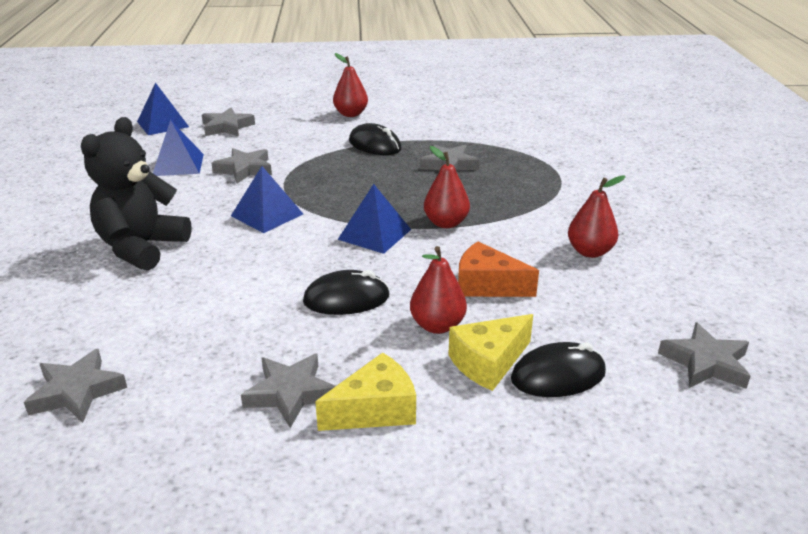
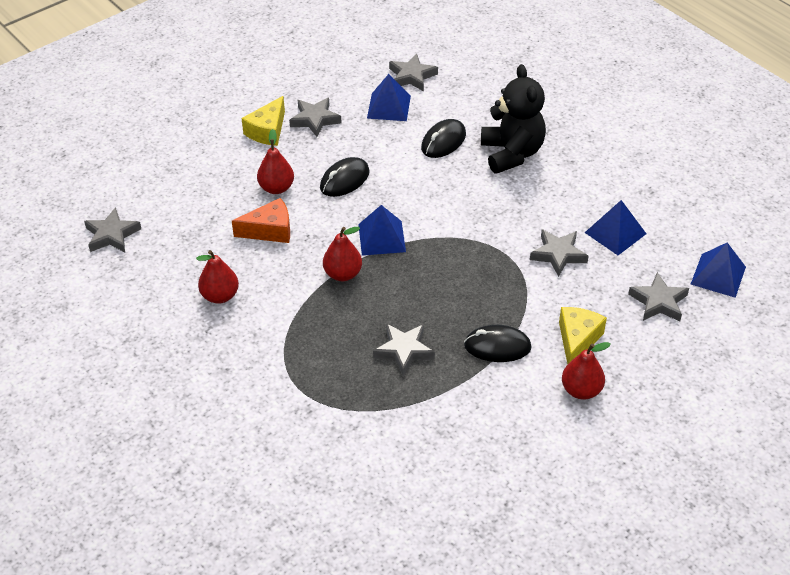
camera: 145 degrees right, 15 degrees up
blue pyramid [231,166,303,233] -> blue pyramid moved to [367,74,411,121]
yellow cheese [448,314,533,391] -> yellow cheese moved to [559,307,607,364]
black mouse [511,342,606,397] -> black mouse moved to [421,119,466,158]

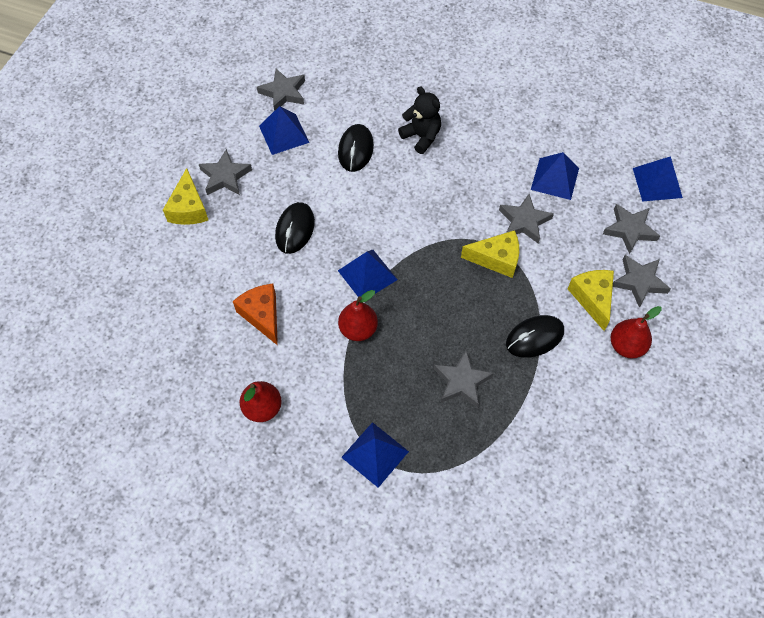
camera: 30 degrees left, 15 degrees up
grey star [84,207,141,252] -> grey star moved to [613,255,671,308]
orange cheese [232,198,290,243] -> orange cheese turned 75 degrees counterclockwise [233,284,278,345]
red pear [257,129,294,194] -> none
black teddy bear [481,64,546,174] -> black teddy bear [398,86,441,154], size x0.64
none -> blue pyramid [341,422,409,488]
none -> yellow cheese [461,230,519,278]

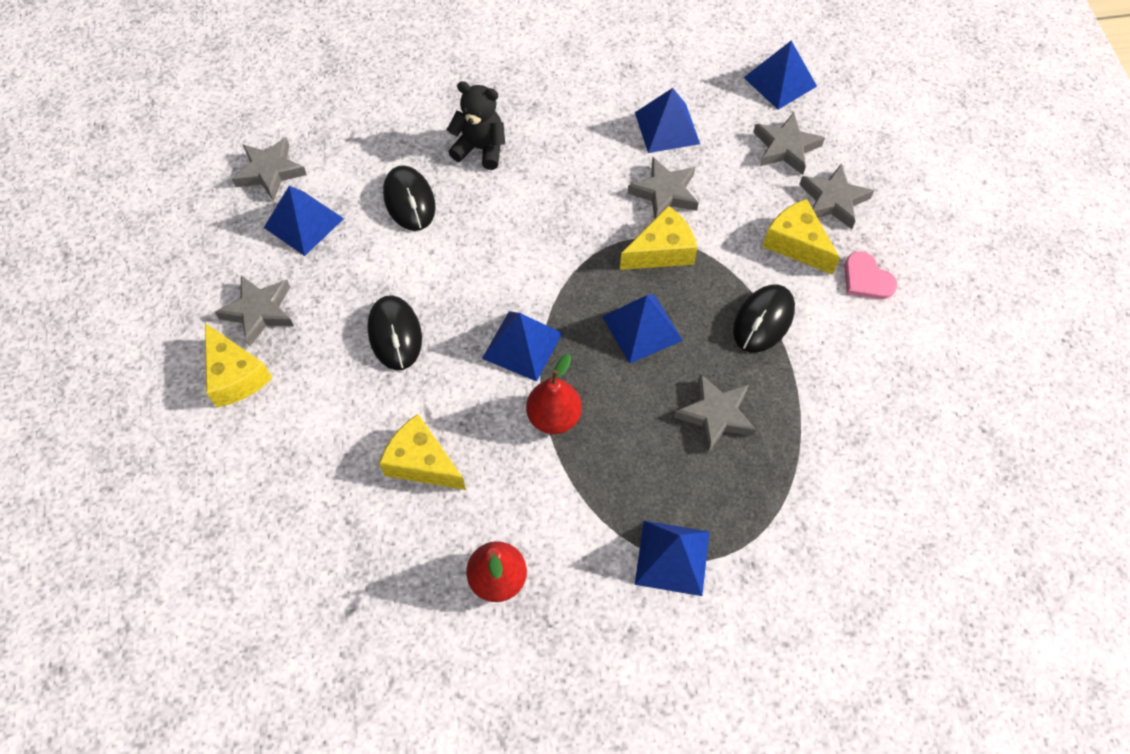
camera: 30 degrees left, 0 degrees up
orange cheese [233,284,278,345] -> yellow cheese [379,414,466,490]
red pear [611,306,662,359] -> pink heart [844,251,898,299]
none -> blue pyramid [602,294,683,364]

